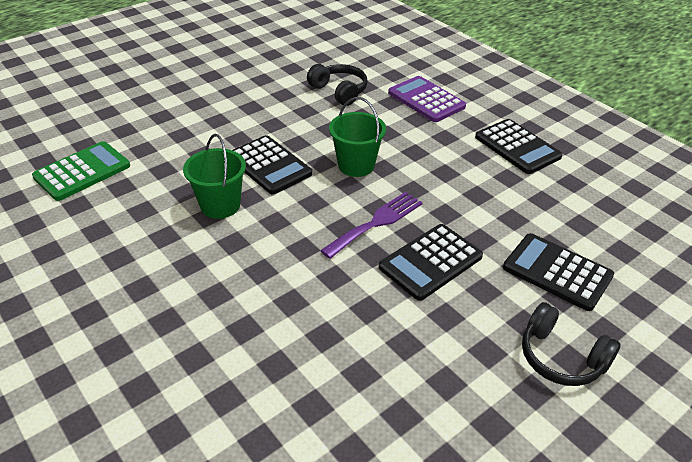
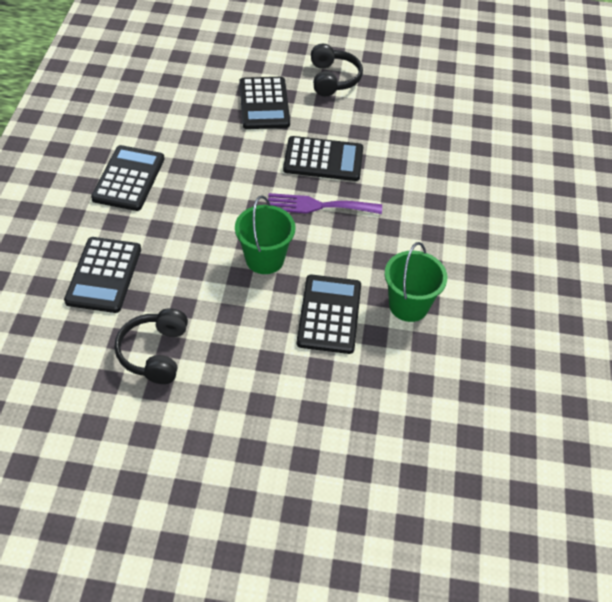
camera: 135 degrees left, 10 degrees up
green calculator [32,141,130,201] -> none
purple calculator [388,76,466,122] -> black calculator [64,237,141,313]

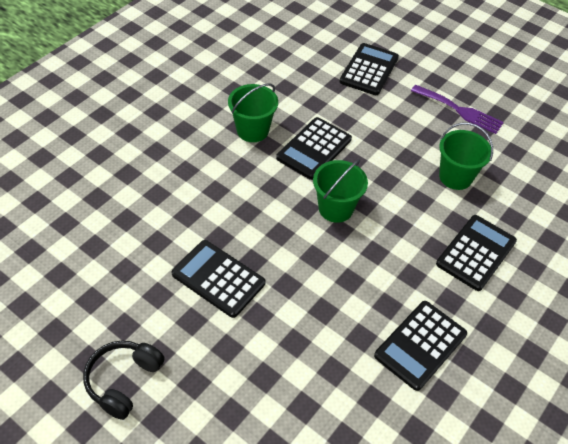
camera: 150 degrees left, 0 degrees up
black headphones [114,308,188,384] -> green bucket [439,122,493,190]
black calculator [239,77,290,129] -> black calculator moved to [339,43,399,95]
purple fork [267,193,382,214] -> purple fork moved to [411,85,504,134]

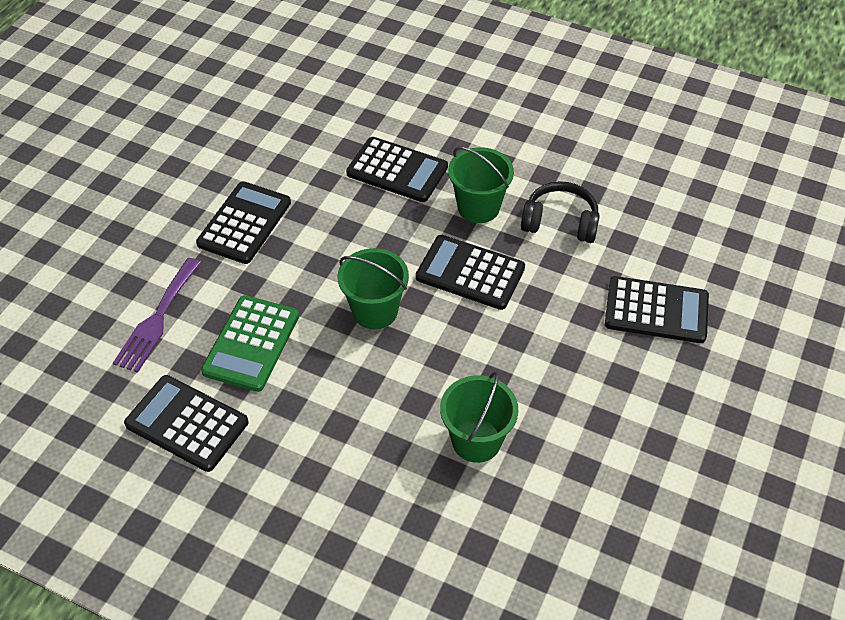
camera: 80 degrees right, 0 degrees up
black headphones [83,340,165,420] -> black headphones moved to [521,181,600,243]
purple fork [411,85,504,134] -> purple fork moved to [113,258,201,373]
black calculator [436,215,517,291] -> black calculator moved to [346,137,448,202]
none -> green calculator [201,295,299,392]

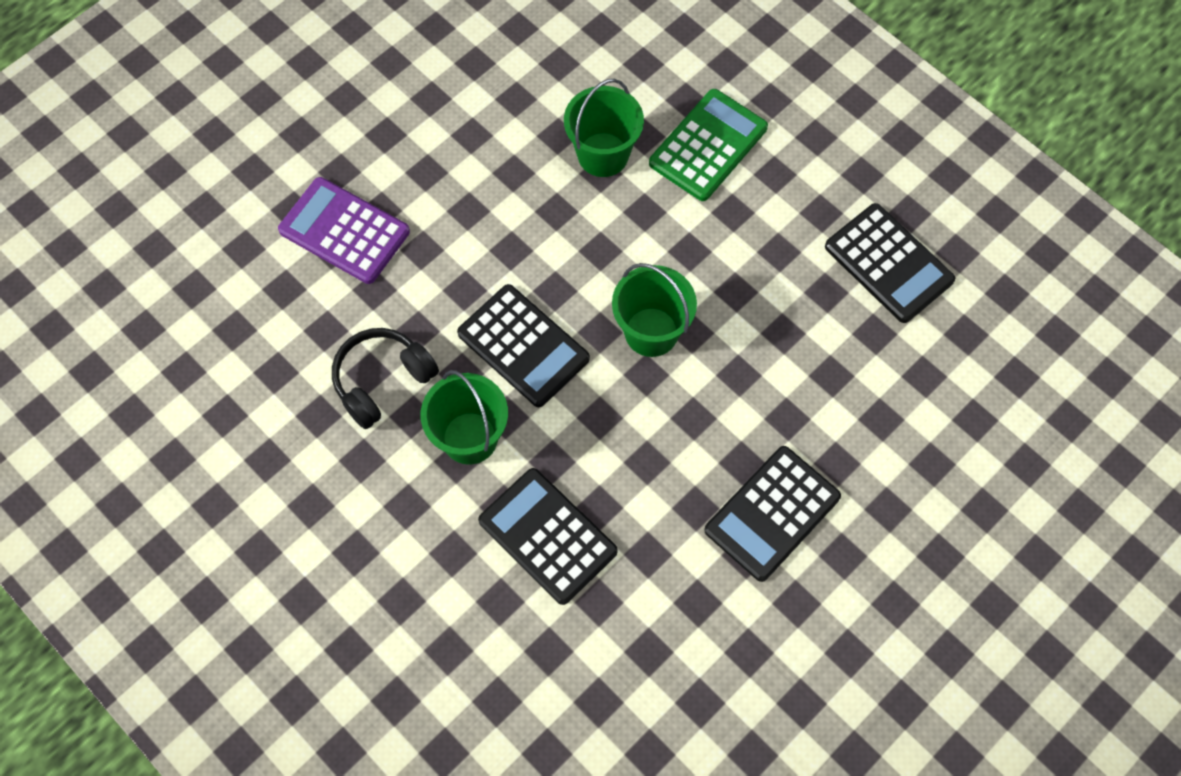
camera: 160 degrees left, 15 degrees up
purple fork [113,258,201,373] -> none
green calculator [201,295,299,392] -> green calculator moved to [649,89,768,201]
black headphones [521,181,600,243] -> black headphones turned 105 degrees clockwise [332,328,439,429]
black calculator [605,276,709,343] -> purple calculator [278,177,410,284]

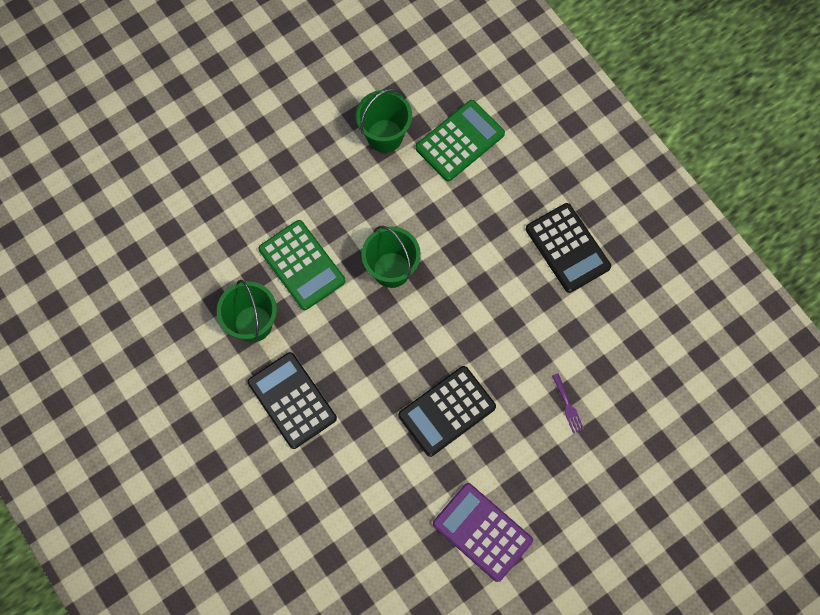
camera: 10 degrees right, 5 degrees up
purple calculator [278,177,410,284] -> purple calculator moved to [433,483,533,582]
black headphones [332,328,439,429] -> none
black calculator [457,284,590,407] -> green calculator [259,220,345,310]
none -> purple fork [552,373,584,434]

